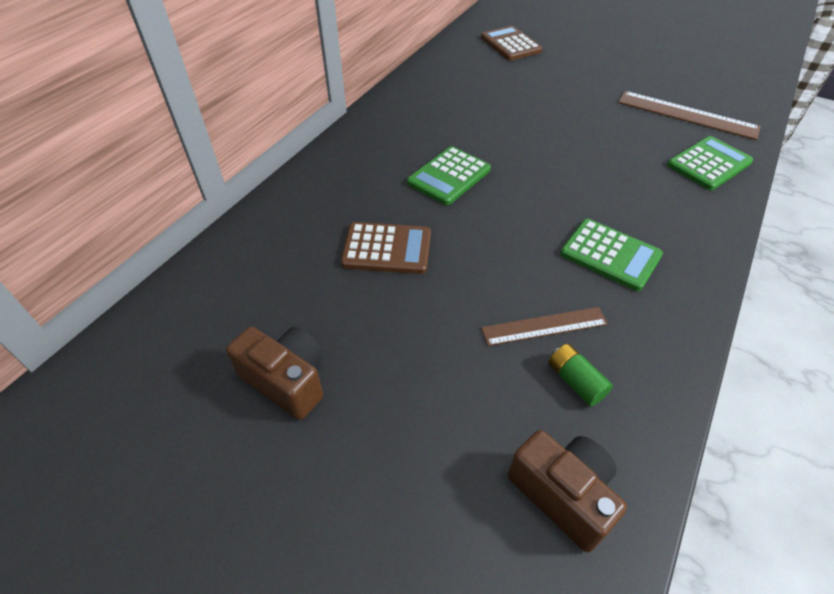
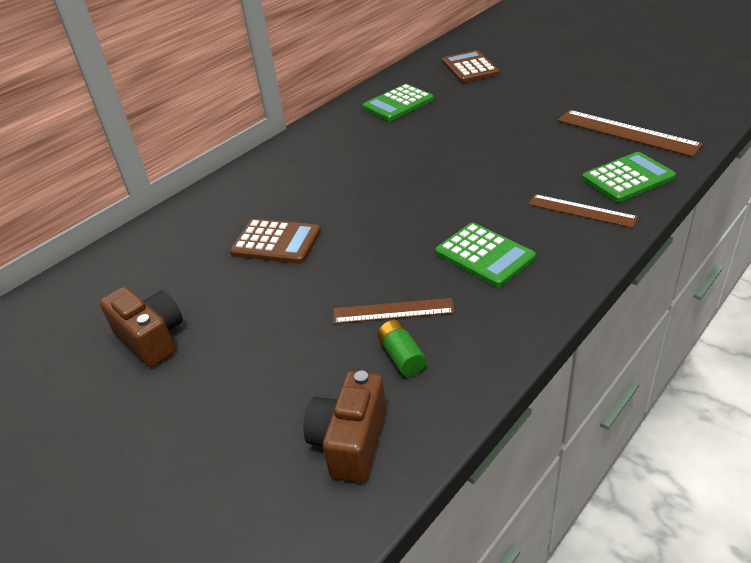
camera: 15 degrees right, 10 degrees down
green calculator [407,146,491,205] -> green calculator moved to [363,84,434,121]
brown camera [508,430,627,552] -> brown camera turned 135 degrees counterclockwise [303,371,386,483]
none -> brown ruler [528,194,638,228]

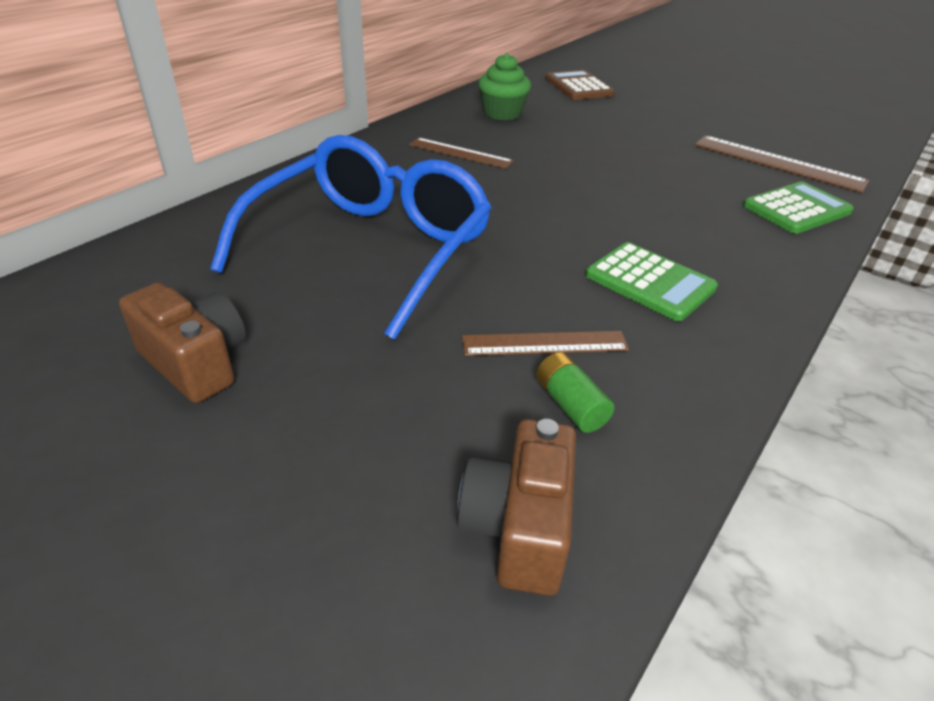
camera: 10 degrees left, 0 degrees up
brown calculator [230,219,321,264] -> blue glasses [210,135,492,340]
green calculator [363,84,434,121] -> green cupcake [478,53,531,120]
brown ruler [528,194,638,228] -> brown ruler moved to [409,138,514,169]

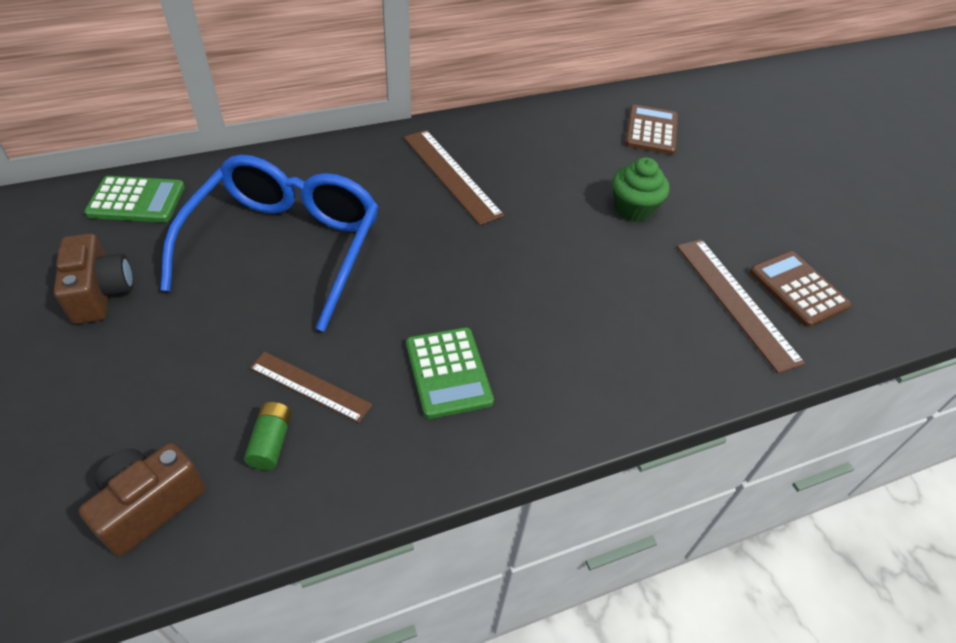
camera: 30 degrees right, 10 degrees up
blue glasses [210,135,492,340] -> blue glasses turned 45 degrees counterclockwise [161,155,378,332]
brown ruler [409,138,514,169] -> brown ruler [404,130,504,225], size x1.55
green cupcake [478,53,531,120] -> green cupcake moved to [612,157,669,222]
green calculator [743,181,854,234] -> green calculator moved to [84,176,185,222]
none -> brown calculator [749,251,851,328]

